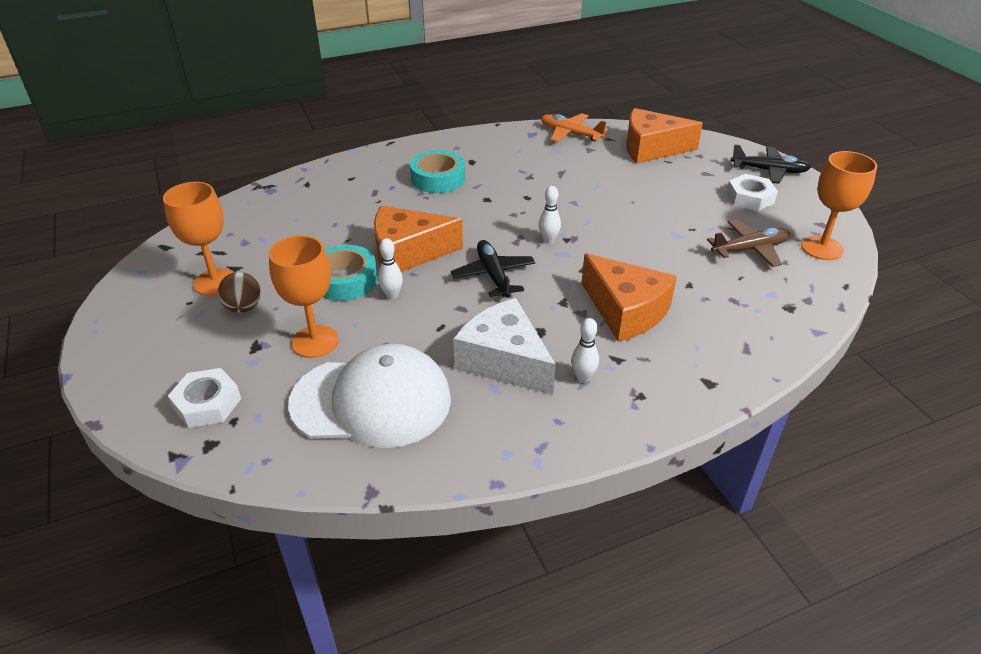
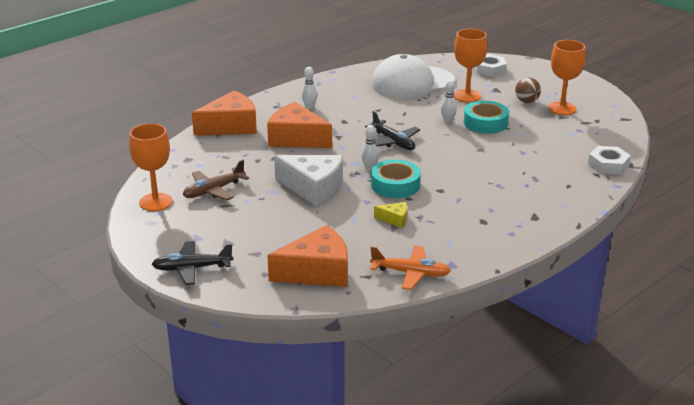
camera: 160 degrees right, 10 degrees down
orange cheese [374,206,463,272] -> orange cheese moved to [192,90,257,136]
turquoise tape [410,150,465,193] -> turquoise tape moved to [371,160,421,198]
white cheese [453,298,556,395] -> white cheese moved to [274,155,343,207]
white nut [726,174,778,211] -> white nut moved to [588,146,631,174]
none -> yellow cheese [374,202,407,228]

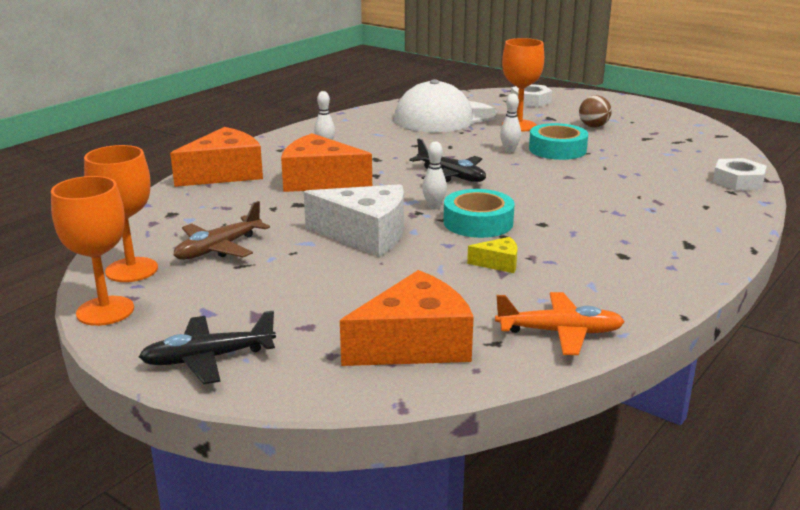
camera: 10 degrees left, 5 degrees down
orange goblet [548,40,586,115] -> orange goblet moved to [51,176,134,326]

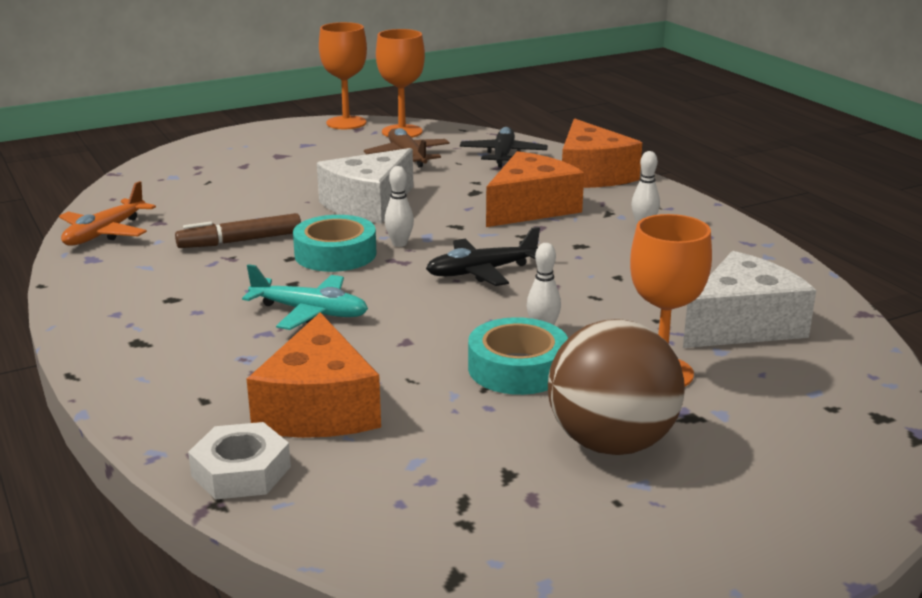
camera: 115 degrees right, 0 degrees up
black plane [139,311,276,384] -> black plane moved to [460,127,548,167]
orange cheese [340,270,474,366] -> orange cheese moved to [247,312,381,438]
white cap [394,79,497,132] -> white cheese [683,251,816,348]
yellow cheese [467,237,518,273] -> brown marker [175,213,301,248]
white nut [511,84,552,107] -> none
brown ball [579,95,612,128] -> brown ball [548,319,685,455], size x1.99
none -> turquoise plane [242,264,368,330]

